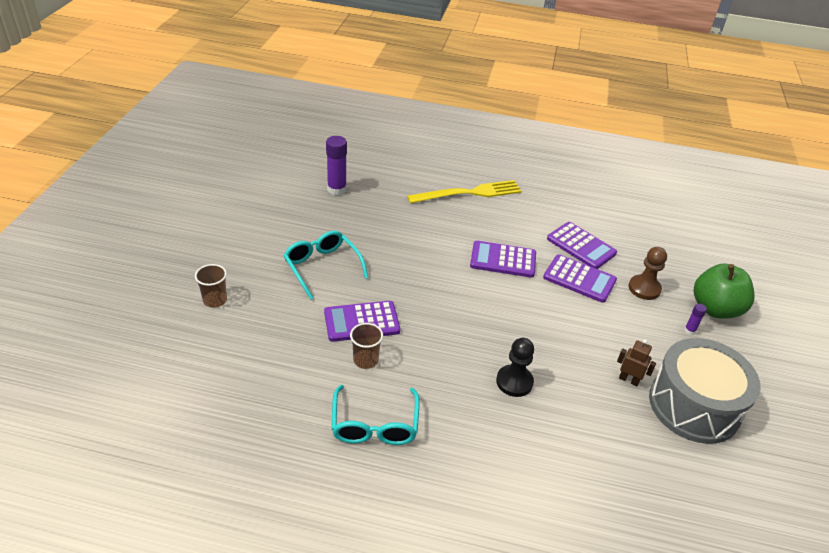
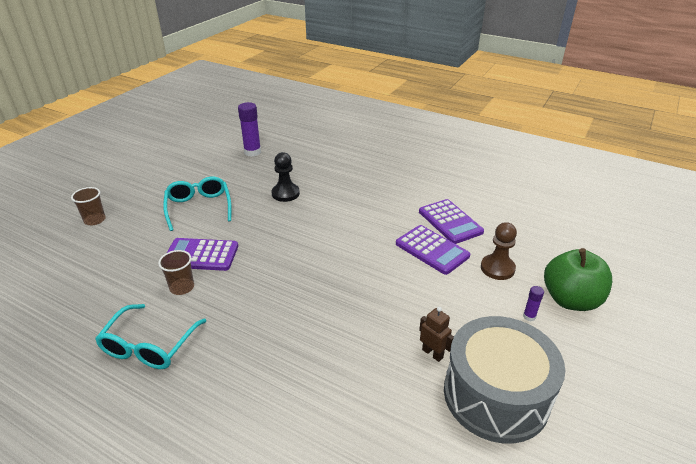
camera: 20 degrees right, 5 degrees down
yellow fork [407,180,522,203] -> none
purple calculator [470,241,536,278] -> none
black pawn [496,338,534,397] -> black pawn moved to [272,152,300,202]

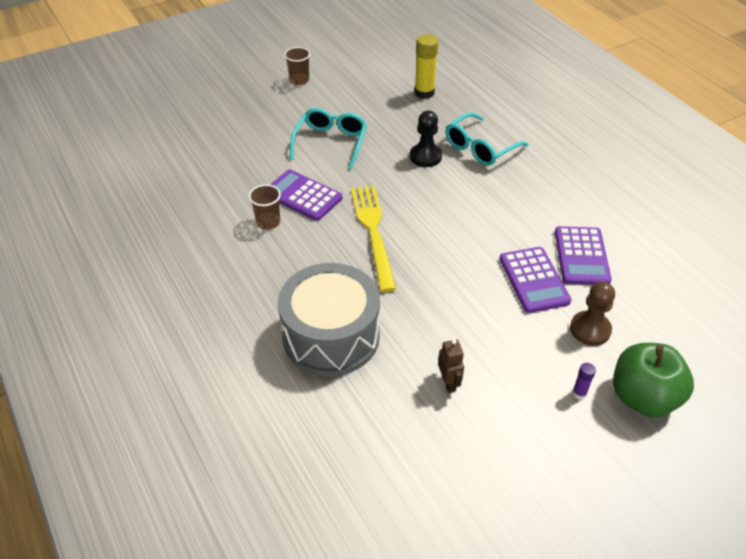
camera: 30 degrees right, 10 degrees up
brown cup [71,187,106,225] -> brown cup moved to [284,47,310,85]
turquoise glasses [95,304,206,369] -> turquoise glasses moved to [445,113,529,166]
purple glue stick [238,102,261,157] -> yellow glue stick [415,34,438,99]
grey drum [444,316,565,444] -> grey drum moved to [278,263,380,376]
none -> yellow fork [351,186,396,292]

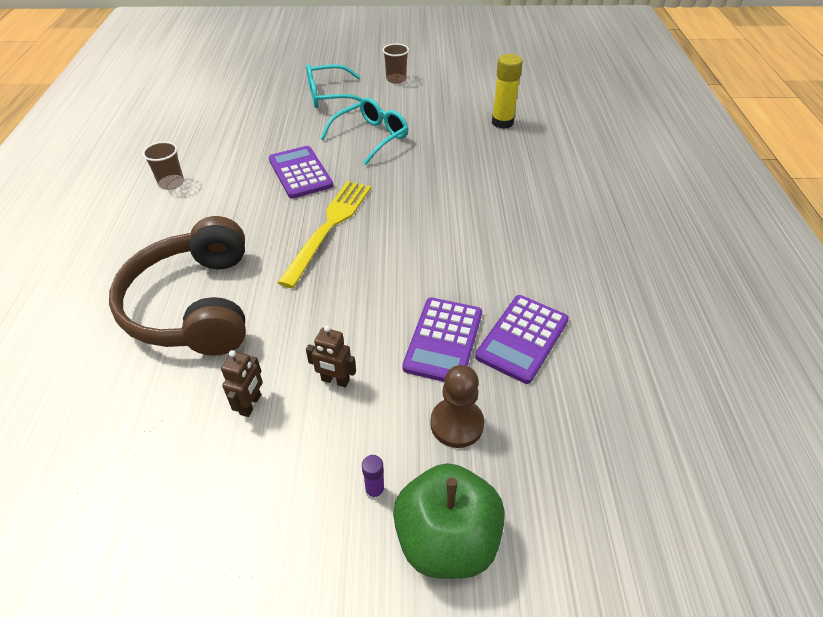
camera: 30 degrees right, 0 degrees up
brown cup [249,184,281,230] -> brown cup moved to [142,141,184,190]
grey drum [278,263,380,376] -> brown headphones [109,216,246,356]
black pawn [410,111,442,167] -> none
turquoise glasses [445,113,529,166] -> turquoise glasses moved to [306,64,362,108]
none -> brown robot [306,325,356,388]

